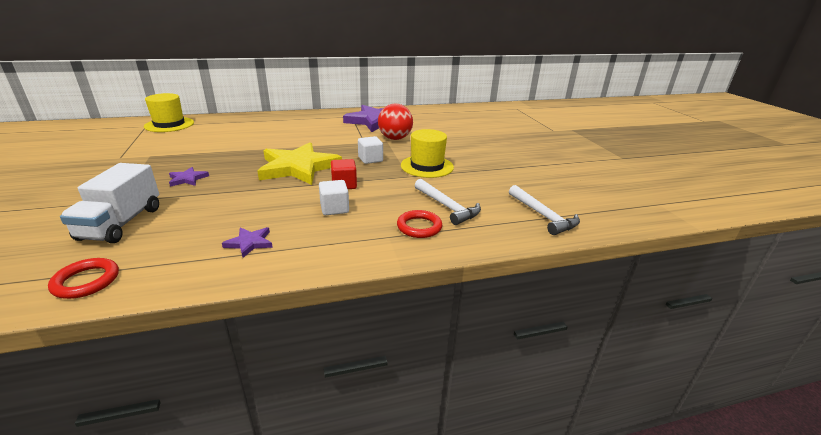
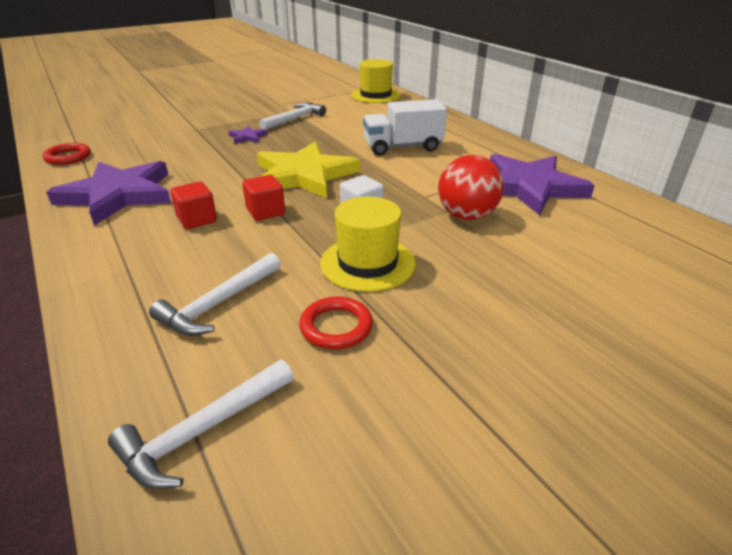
camera: 75 degrees right, 5 degrees up
white truck [60,163,159,243] -> white truck moved to [363,99,447,156]
purple star [222,227,273,258] -> purple star [47,161,171,225], size x2.38
white cube [319,180,349,215] -> red cube [170,181,217,229]
red ring [397,210,442,238] -> red ring moved to [299,296,373,349]
none -> white hammer [259,103,326,130]

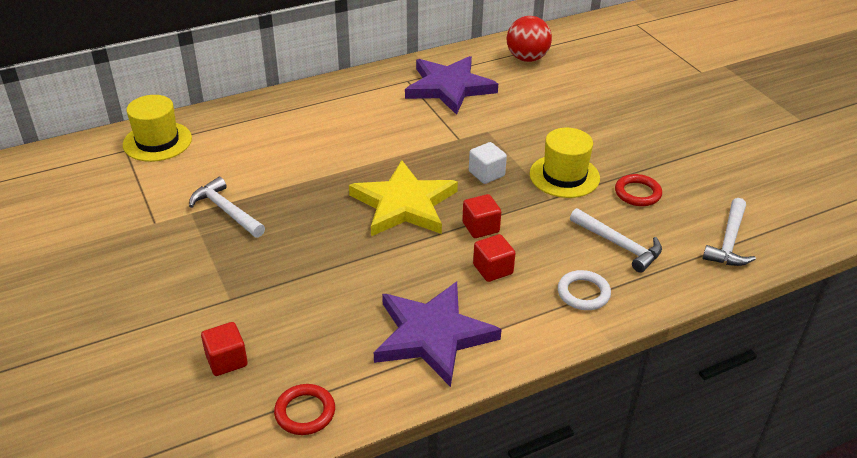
camera: 85 degrees left, 5 degrees up
white hammer [108,360,294,489] -> white hammer turned 60 degrees clockwise [703,198,756,266]
purple star [229,126,268,144] -> none
white truck [363,99,447,156] -> none
red ball [438,155,504,220] -> red ball moved to [507,16,552,62]
none -> red cube [201,322,248,376]
none -> white ring [558,270,611,310]

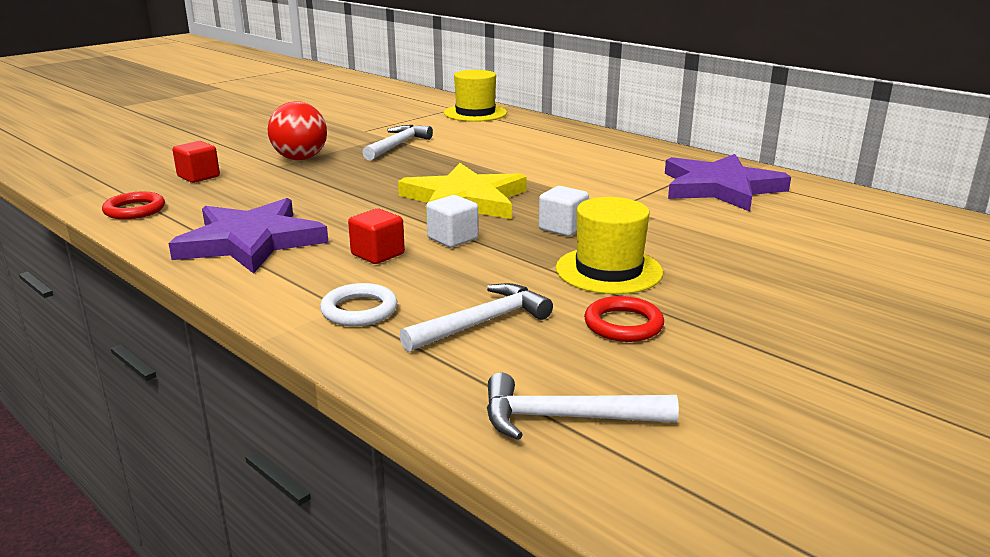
camera: 70 degrees right, 15 degrees down
red cube [462,194,501,238] -> white cube [426,195,479,247]
red ball [507,16,552,62] -> red ball moved to [268,101,327,160]
white hammer [570,208,662,273] -> white hammer turned 150 degrees counterclockwise [399,283,553,352]

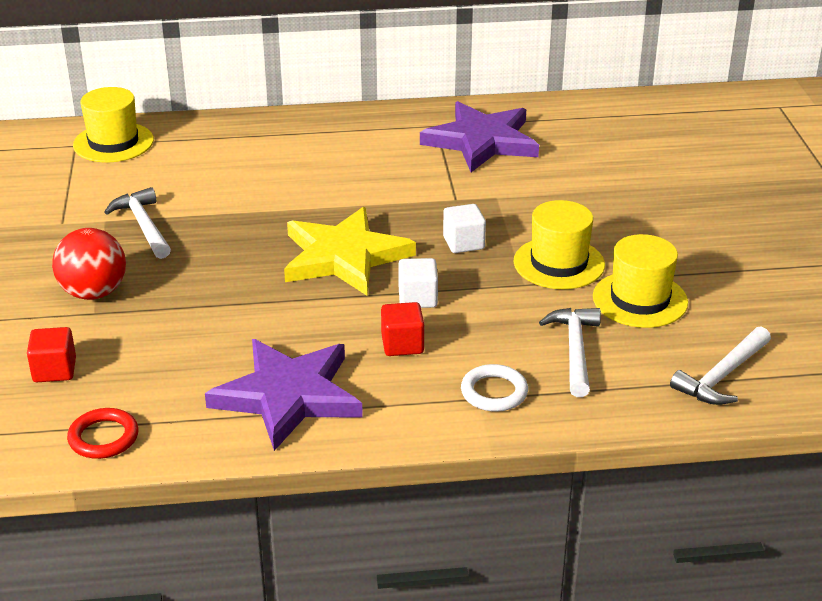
camera: 50 degrees left, 10 degrees up
red ring [584,296,664,342] -> yellow hat [593,234,688,328]

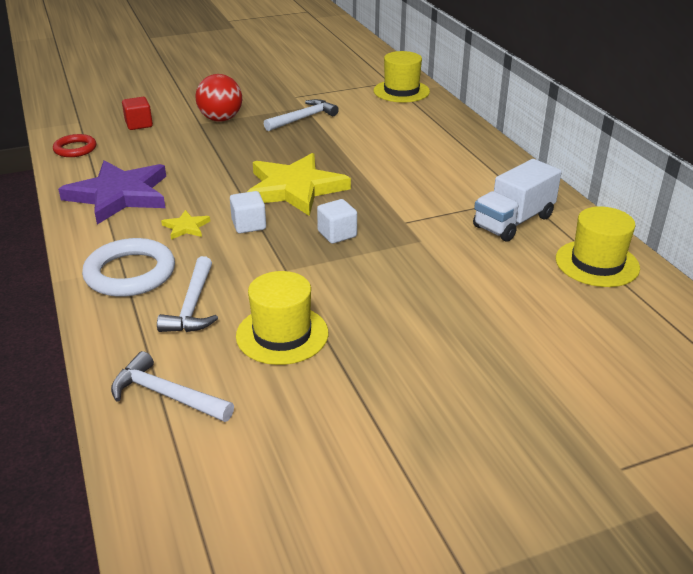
camera: 75 degrees right, 0 degrees up
red cube [381,302,424,356] -> yellow star [161,210,210,240]
purple star [420,101,539,172] -> white truck [473,159,562,242]
white ring [461,364,528,412] -> white ring [82,238,175,297], size x1.66
yellow hat [514,200,605,289] -> yellow hat moved to [556,206,640,287]
white hammer [539,308,601,397] -> white hammer turned 105 degrees clockwise [157,256,218,332]

